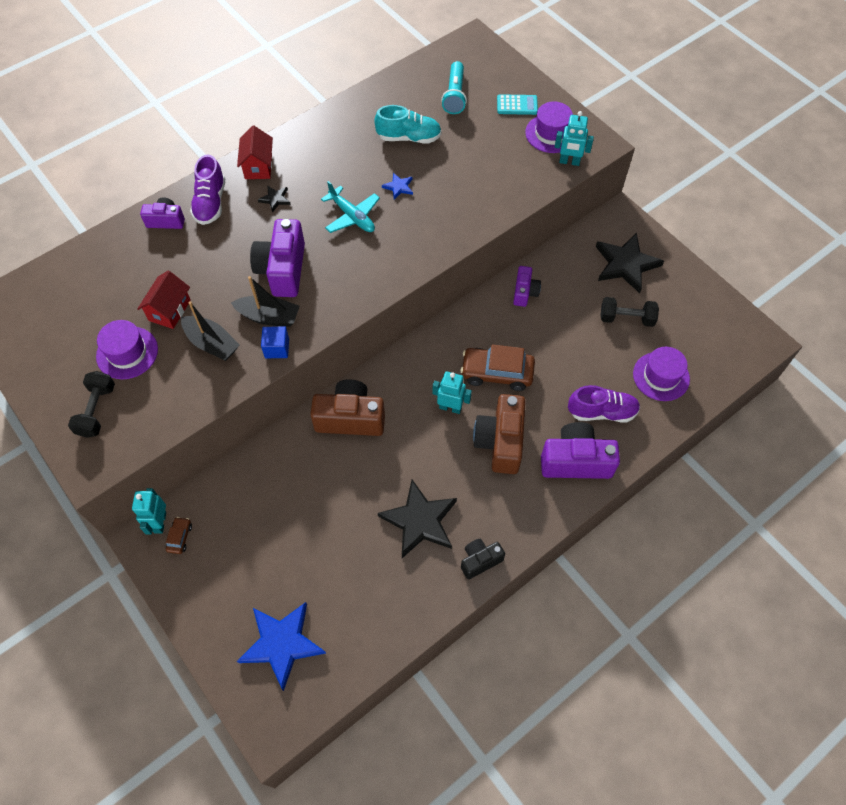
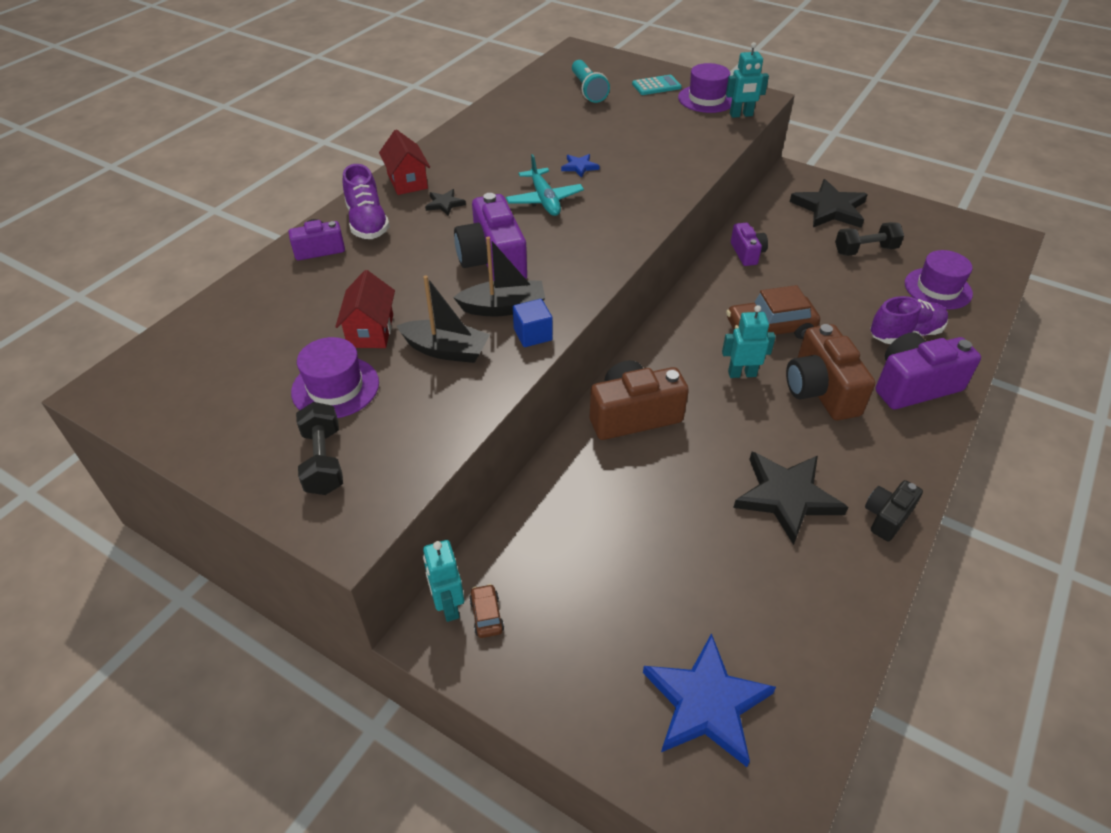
camera: 20 degrees left, 15 degrees down
turquoise plane [321,181,380,233] -> turquoise plane turned 45 degrees clockwise [506,154,584,216]
turquoise shoe [374,105,442,144] -> none

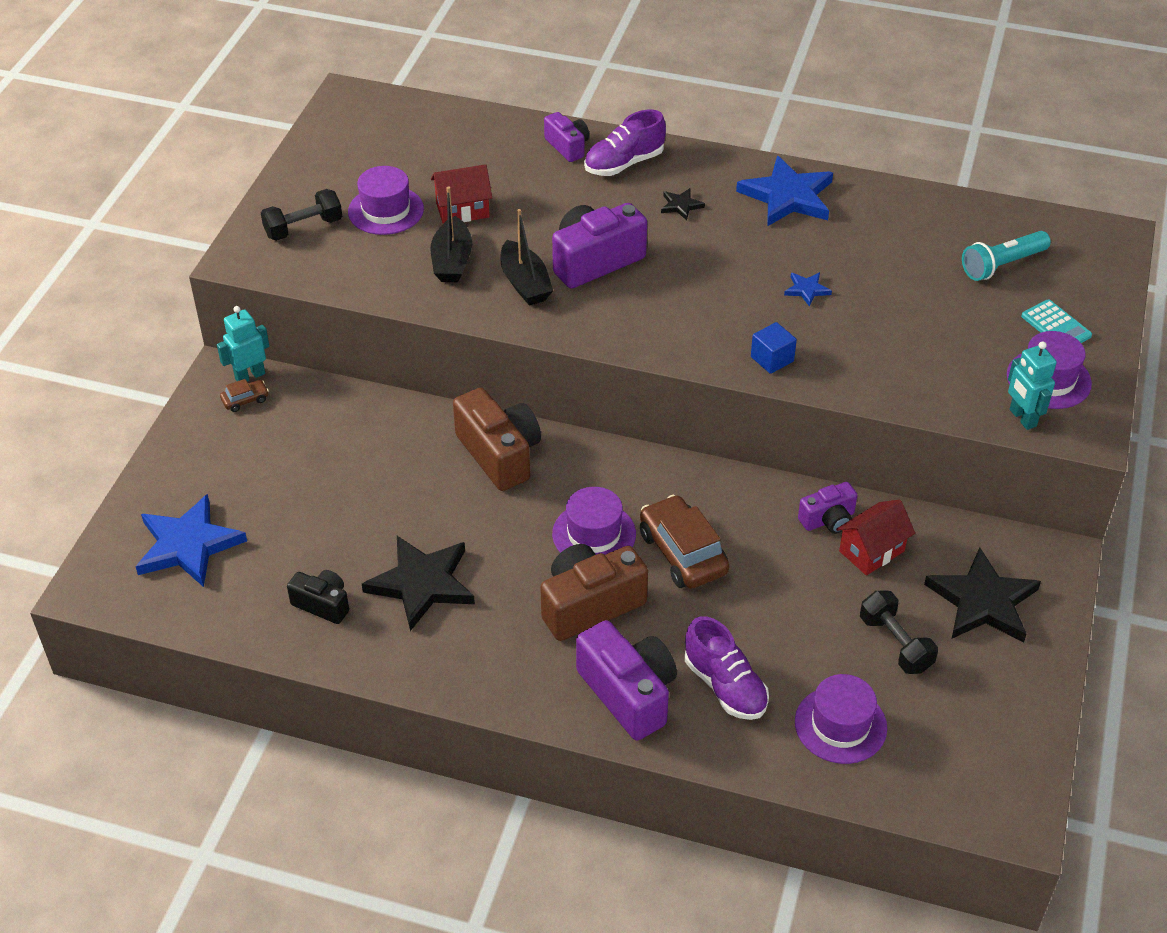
camera: 75 degrees right, 0 degrees up
red house [379,129,430,195] -> red house moved to [836,500,915,576]
turquoise plane [506,154,584,216] -> none
blue cube [513,299,553,347] -> blue cube moved to [751,322,797,374]
turquoise robot [722,305,776,378] -> purple hat [552,487,636,555]
black camera [865,480,923,541] -> black camera moved to [287,570,349,624]
none -> blue star [736,156,833,227]

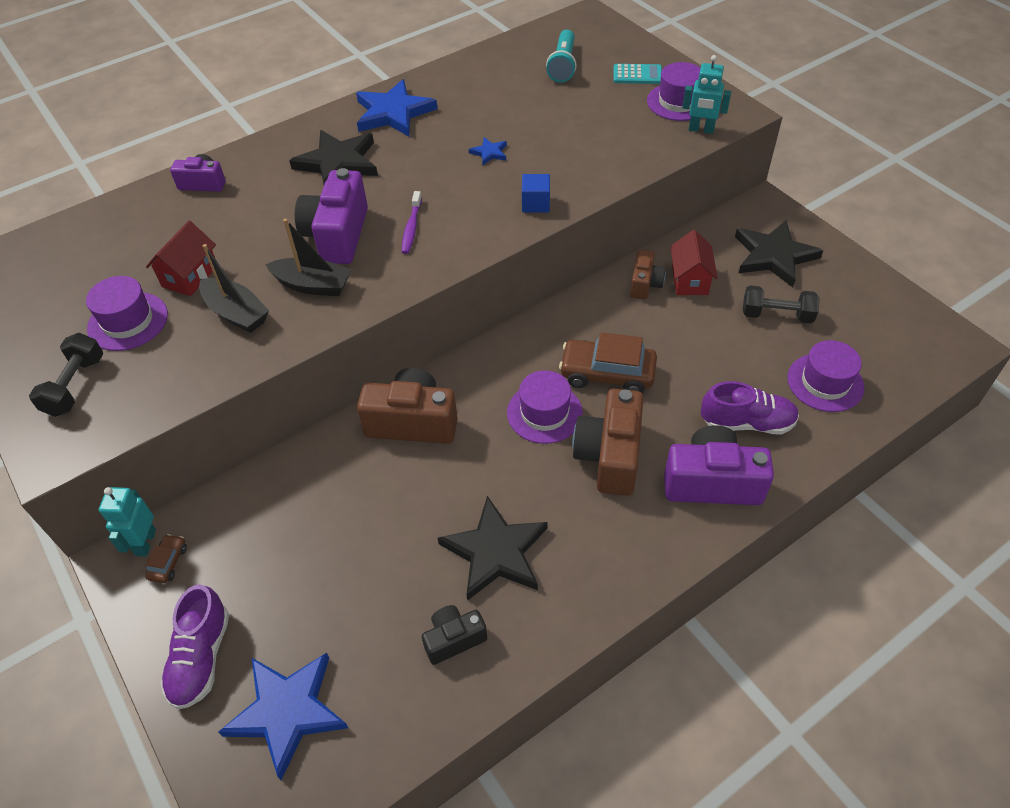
camera: 50 degrees left, 5 degrees up
purple shoe [584,110,666,176] -> purple shoe moved to [161,584,229,710]
black star [661,188,705,220] -> black star [289,130,378,184], size x2.21
purple camera [798,482,858,534] -> brown camera [630,250,666,300]
none -> purple toothbrush [401,191,422,254]

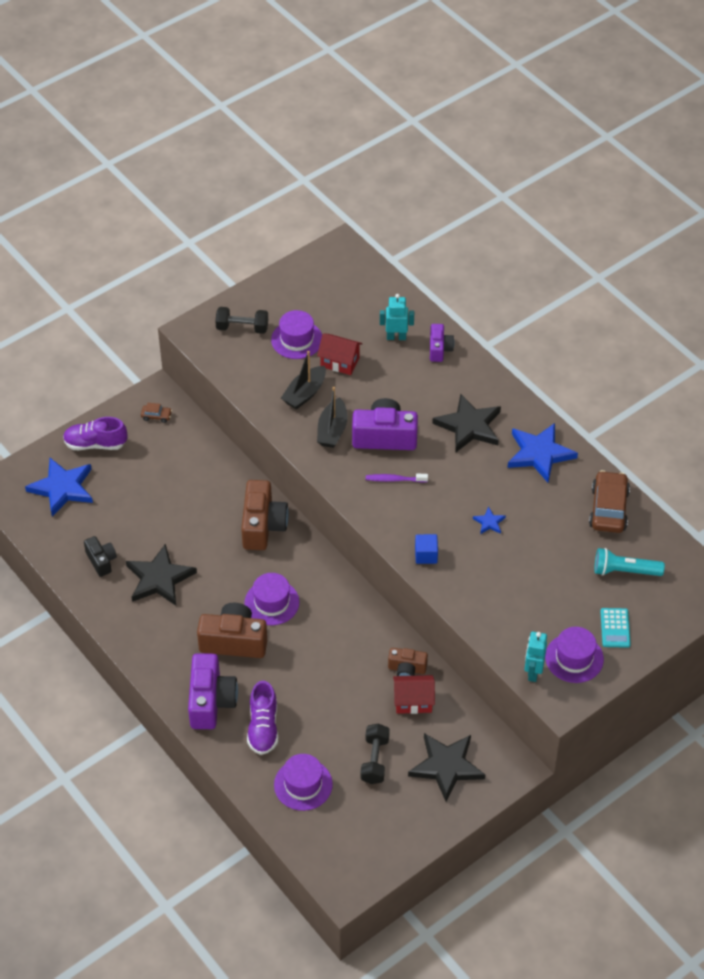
camera: 85 degrees right, 0 degrees up
turquoise robot [99,487,156,557] -> turquoise robot moved to [380,294,414,340]
brown car [559,332,657,393] -> brown car moved to [589,470,630,533]

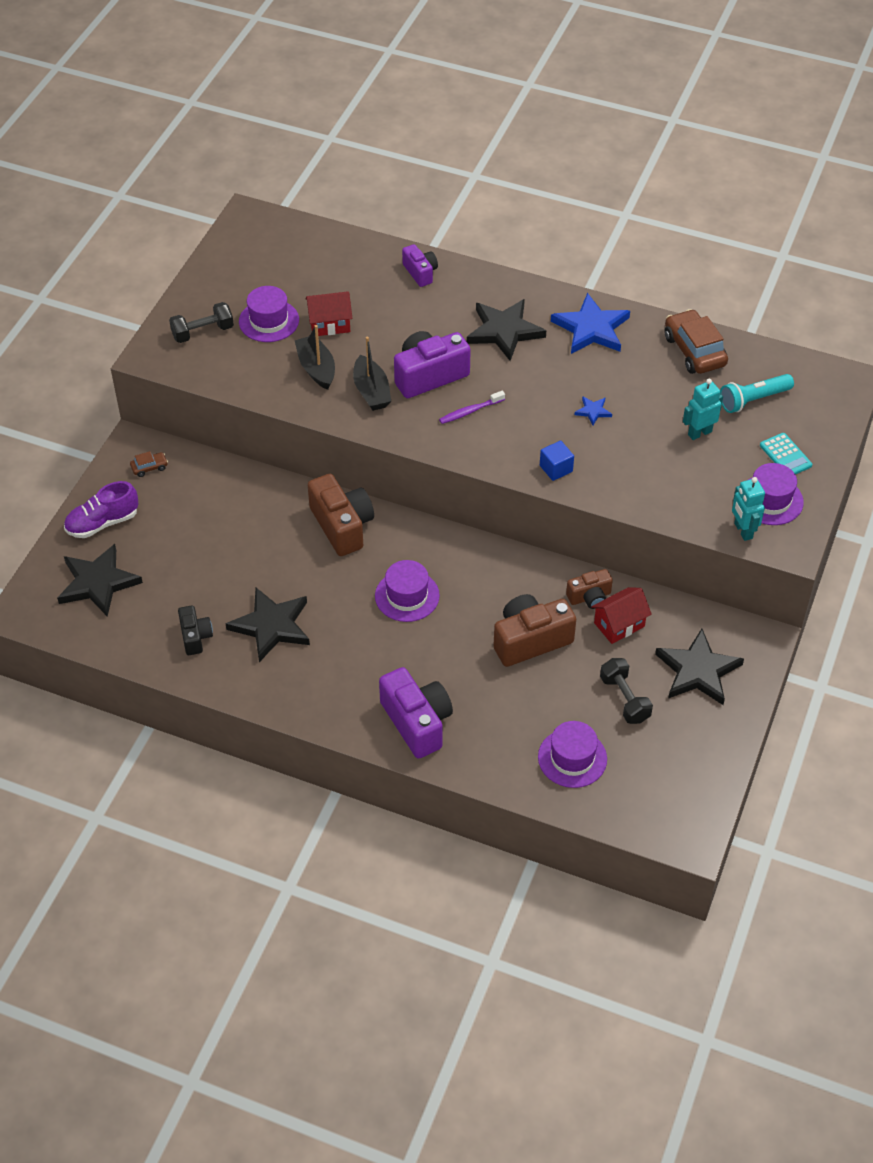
camera: 30 degrees left, 0 degrees up
blue star [25,458,93,517] -> black star [57,544,143,617]
black camera [84,536,117,577] -> black camera turned 45 degrees clockwise [178,605,213,655]
brown camera [197,603,267,658] -> brown camera moved to [493,594,576,667]
purple shoe [247,681,278,755] -> none
black boat [281,351,326,410] -> black boat turned 150 degrees clockwise [295,325,335,390]
turquoise robot [380,294,414,340] -> turquoise robot moved to [683,379,723,440]

